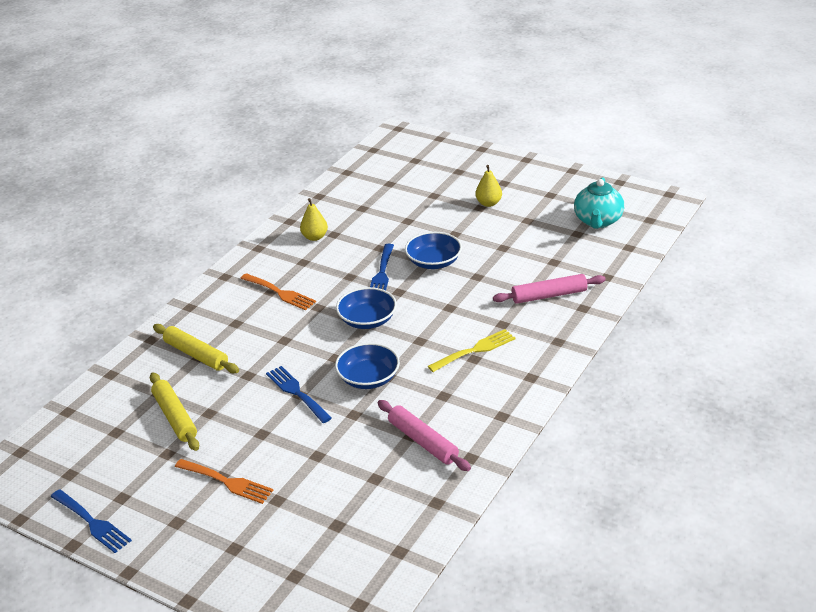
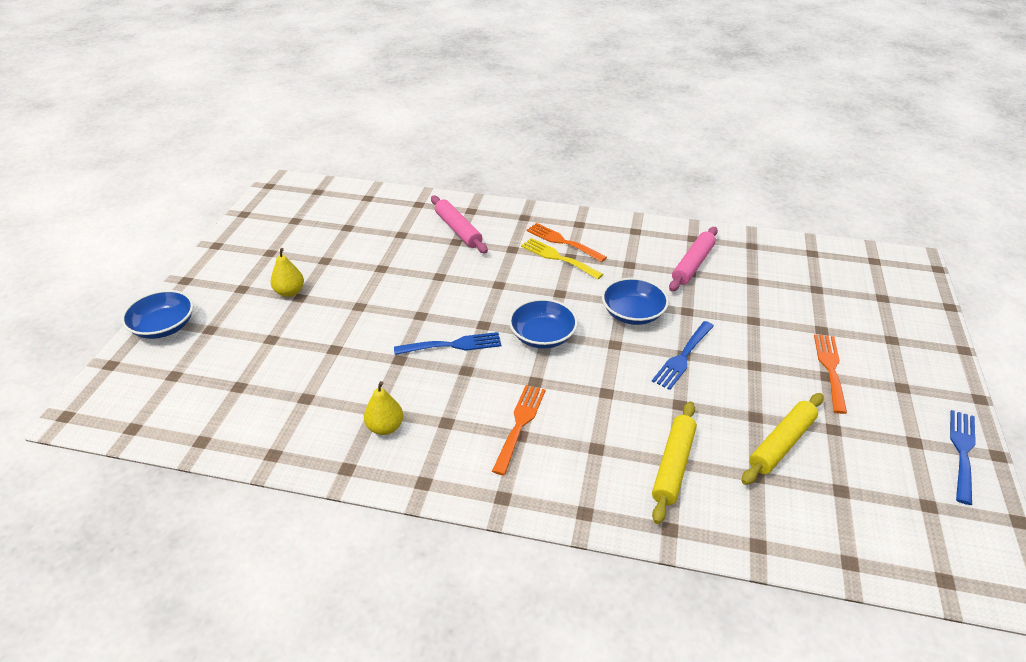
camera: 110 degrees left, 5 degrees up
blue bowl [405,232,462,269] -> blue bowl moved to [121,290,194,339]
turquoise teapot [574,177,624,229] -> none
none -> orange fork [526,223,607,262]

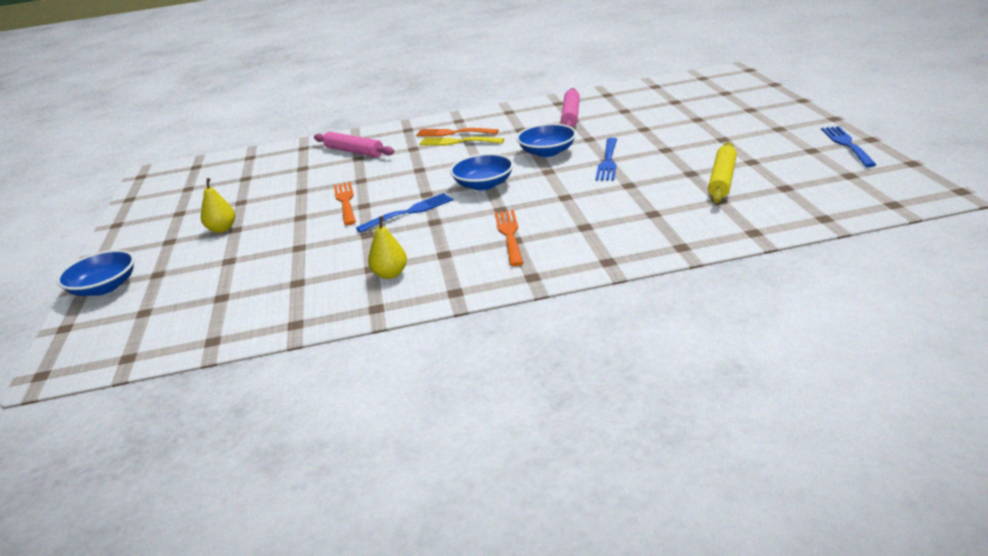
camera: 20 degrees left, 10 degrees down
yellow rolling pin [652,401,697,524] -> none
orange fork [814,334,847,414] -> orange fork moved to [334,181,356,225]

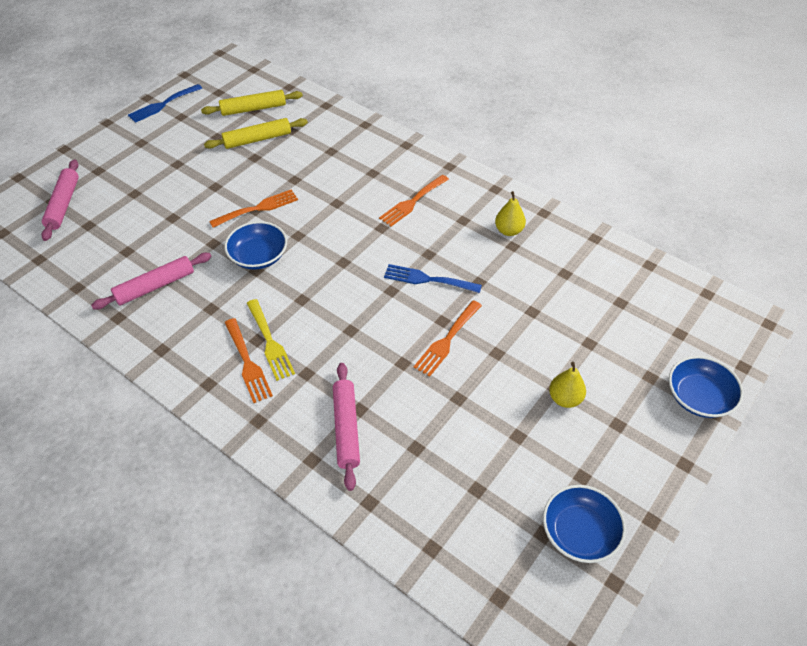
camera: 135 degrees left, 20 degrees up
blue bowl [450,154,514,190] -> blue bowl moved to [543,485,626,563]
blue fork [595,138,617,181] -> orange fork [209,189,298,228]
none -> pink rolling pin [41,159,79,241]
none -> yellow rolling pin [201,90,303,116]

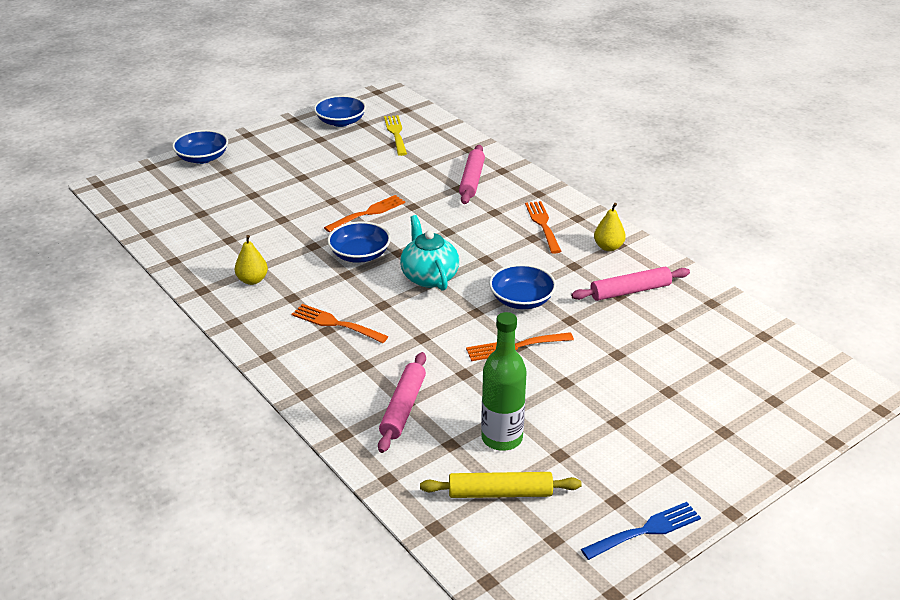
camera: 165 degrees left, 15 degrees down
pink rolling pin [41,159,79,241] -> pink rolling pin moved to [378,352,426,453]
yellow rolling pin [204,118,308,149] -> green bottle [481,312,527,451]
yellow fork [247,299,295,381] -> yellow fork moved to [384,115,407,156]
orange fork [379,175,449,226] -> orange fork turned 120 degrees counterclockwise [292,304,388,343]
blue fork [384,264,482,293] -> blue bowl [327,221,391,263]
yellow pear [549,362,586,408] -> yellow pear moved to [594,203,626,251]
none -> turquoise teapot [400,215,459,291]

